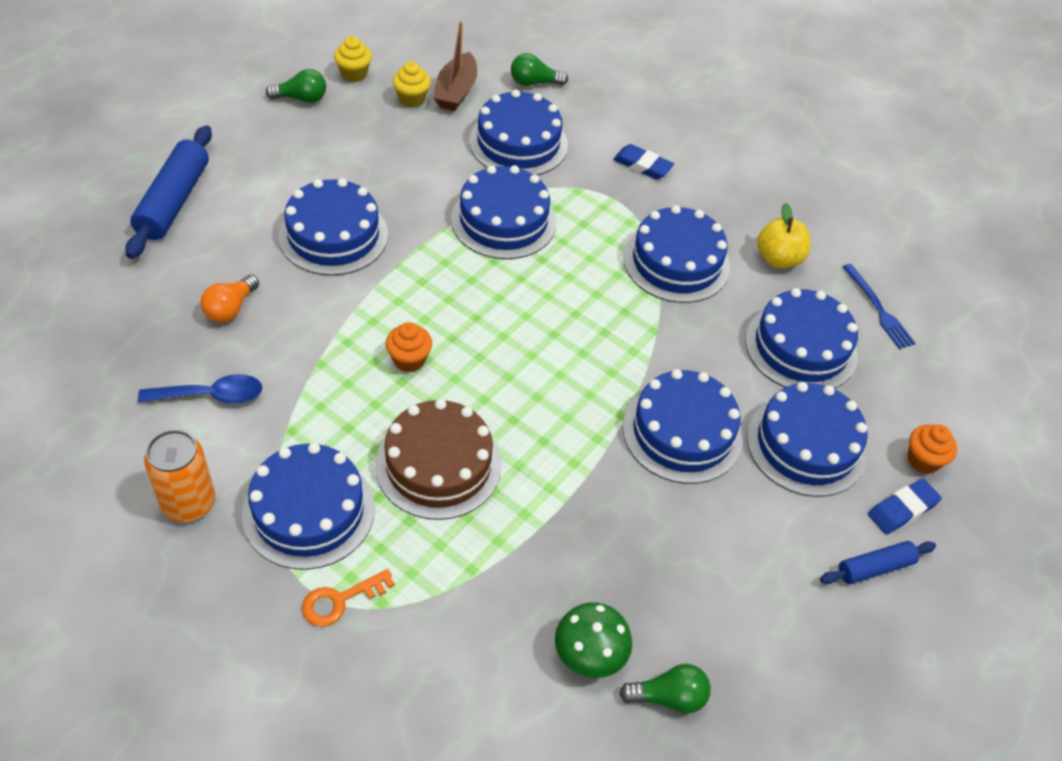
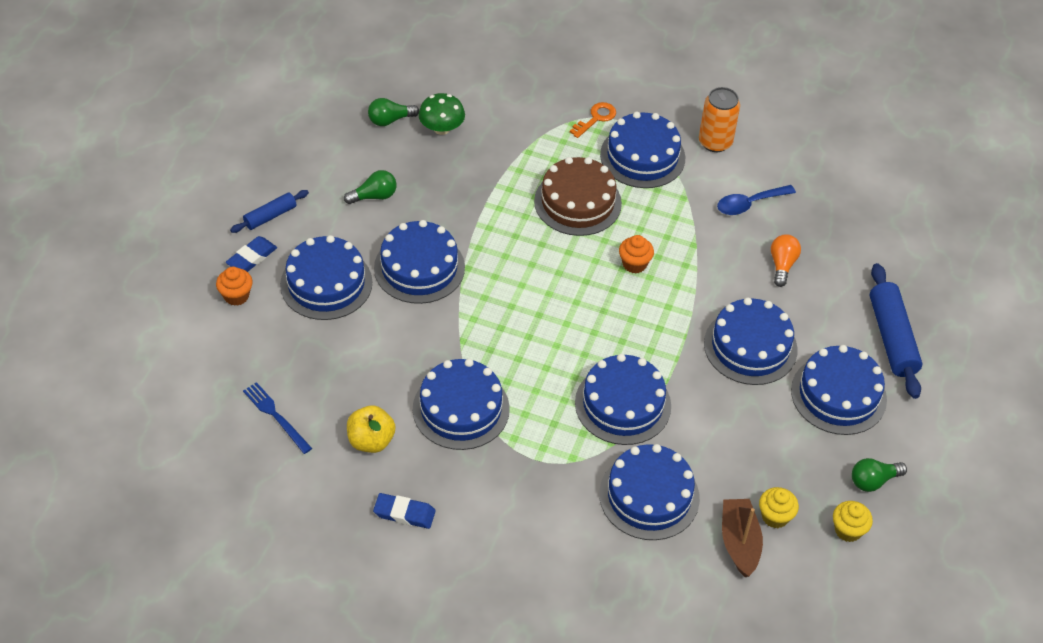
camera: 165 degrees right, 0 degrees up
green light bulb [511,53,568,86] -> green light bulb moved to [344,170,397,204]
blue eraser [613,144,674,179] -> blue eraser moved to [373,493,436,529]
blue cake [745,288,858,389] -> blue cake moved to [791,345,887,435]

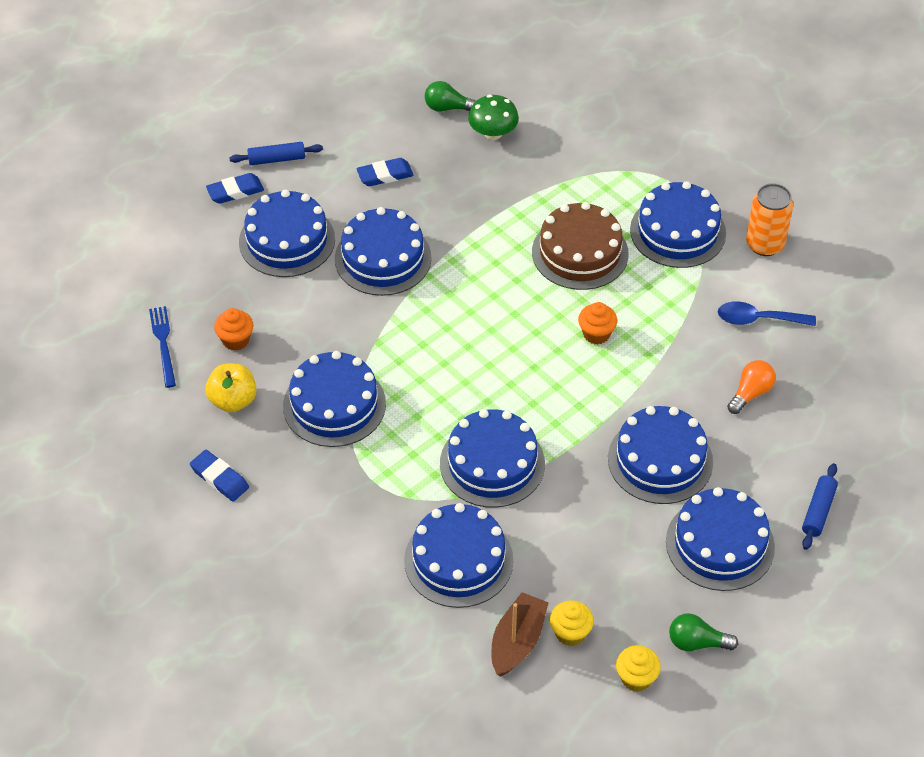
camera: 30 degrees right, 0 degrees up
orange cupcake [216,267,253,306] -> orange cupcake moved to [214,308,253,351]
green light bulb [344,170,397,204] -> blue eraser [357,158,414,186]
orange key [570,102,616,138] -> none
blue rolling pin [870,263,923,399] -> blue rolling pin [802,463,838,550], size x0.57

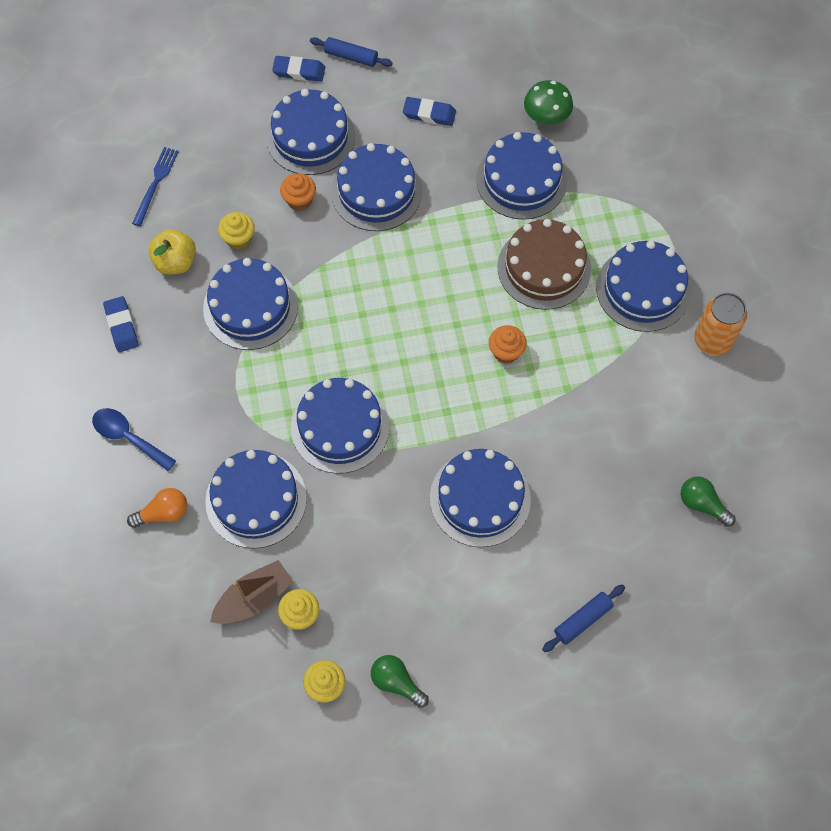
camera: 30 degrees right, 15 degrees up
orange cupcake [214,308,253,351] -> orange cupcake moved to [280,173,316,211]
green light bulb [425,81,477,112] -> green light bulb moved to [681,476,736,527]
blue cake [666,487,775,591] -> blue cake moved to [476,132,567,220]
blue spoon [718,301,816,326] -> blue spoon moved to [92,408,176,471]
orange light bulb [727,360,776,414] -> orange light bulb moved to [127,488,187,528]
none -> yellow cupcake [218,212,255,250]

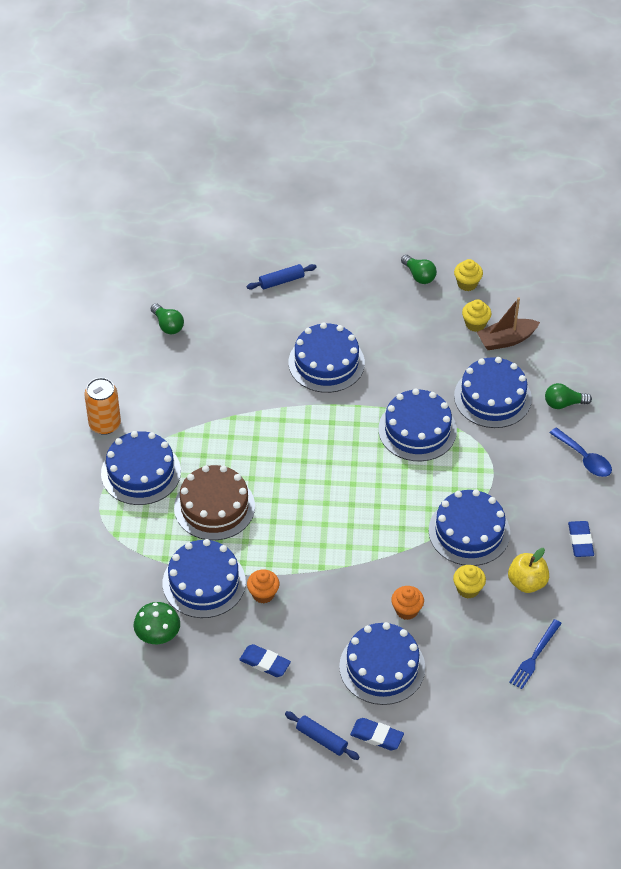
camera: 165 degrees left, 15 degrees down
orange light bulb [127,488,187,528] -> green light bulb [545,383,592,409]
blue cake [331,143,422,231] -> none
orange cupcake [489,325,527,364] -> orange cupcake moved to [247,570,279,603]

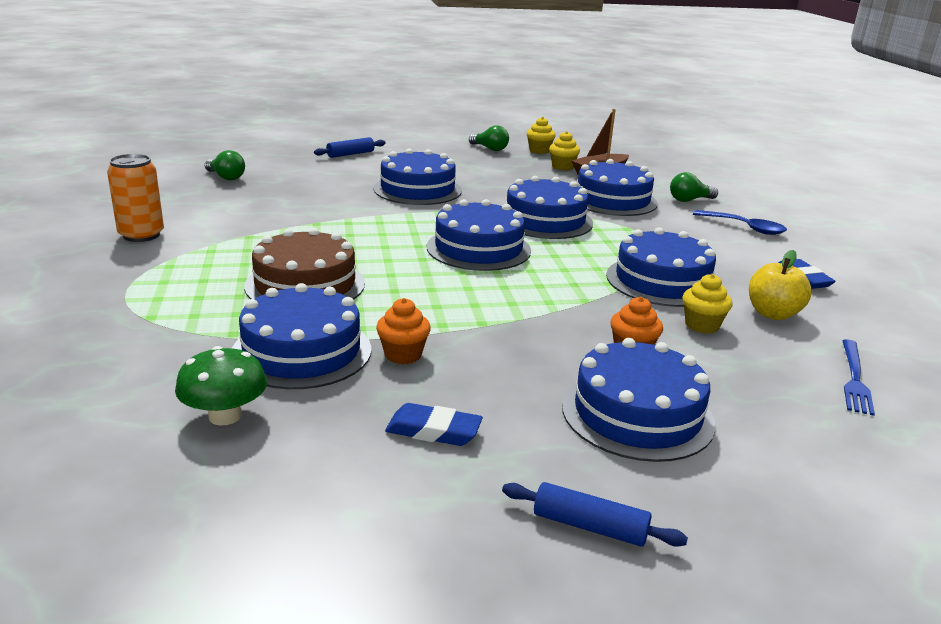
camera: 15 degrees left, 25 degrees down
blue cake [101,431,181,505] -> blue cake moved to [427,199,531,271]
blue eraser [350,718,404,750] -> none

